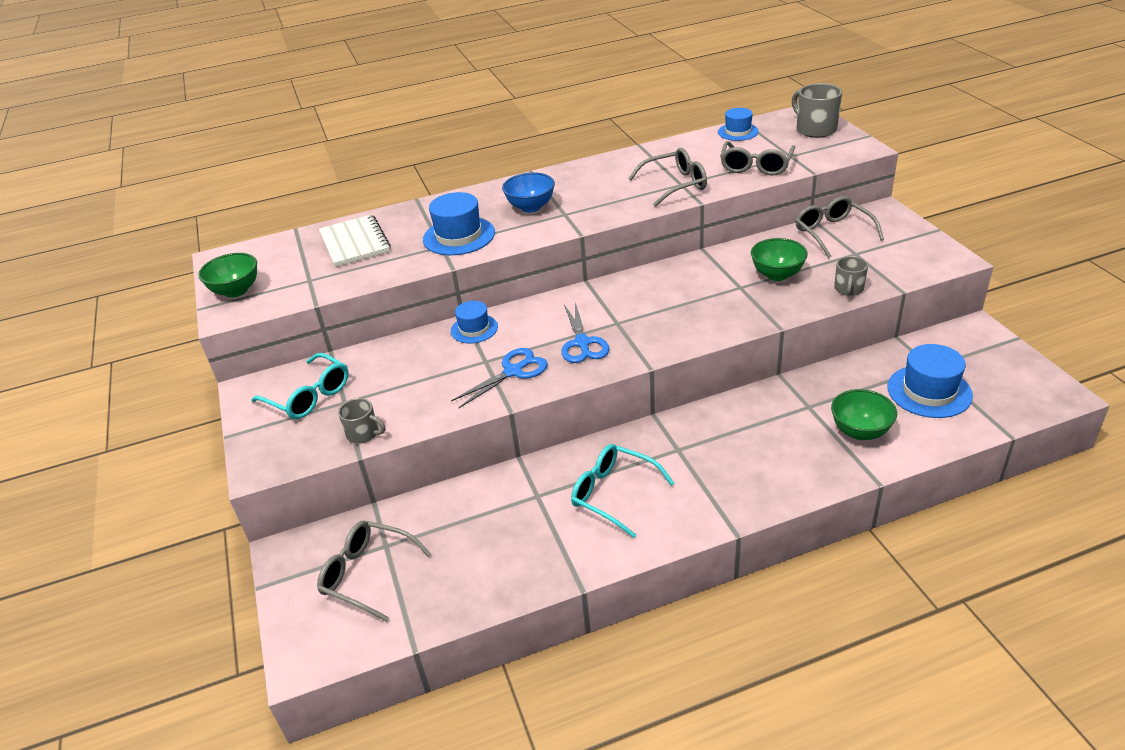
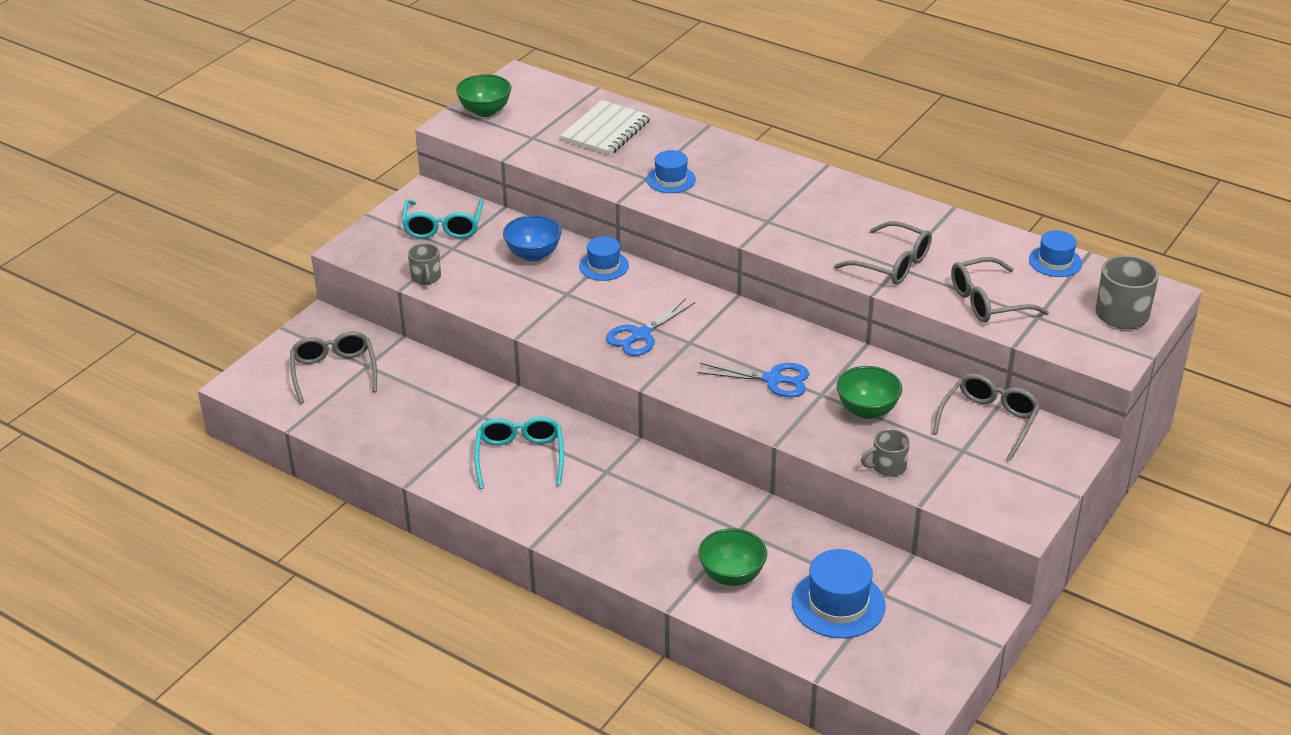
camera: 50 degrees right, 0 degrees up
blue hat [423,192,495,255] -> blue hat [646,150,696,193], size x0.63
blue scissors [451,348,548,408] -> blue scissors moved to [698,363,810,397]
blue bowl [502,172,555,213] -> blue bowl moved to [503,215,562,262]

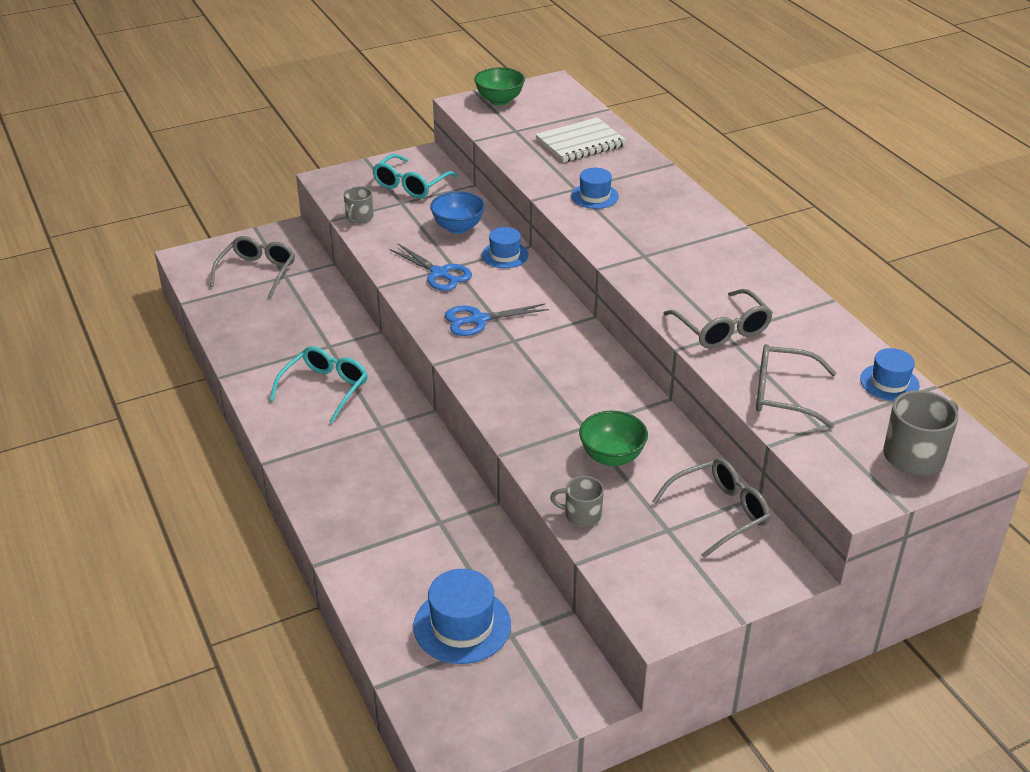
camera: 30 degrees right, 0 degrees up
blue scissors [698,363,810,397] -> blue scissors moved to [389,244,472,291]
green bowl [698,528,767,586] -> none

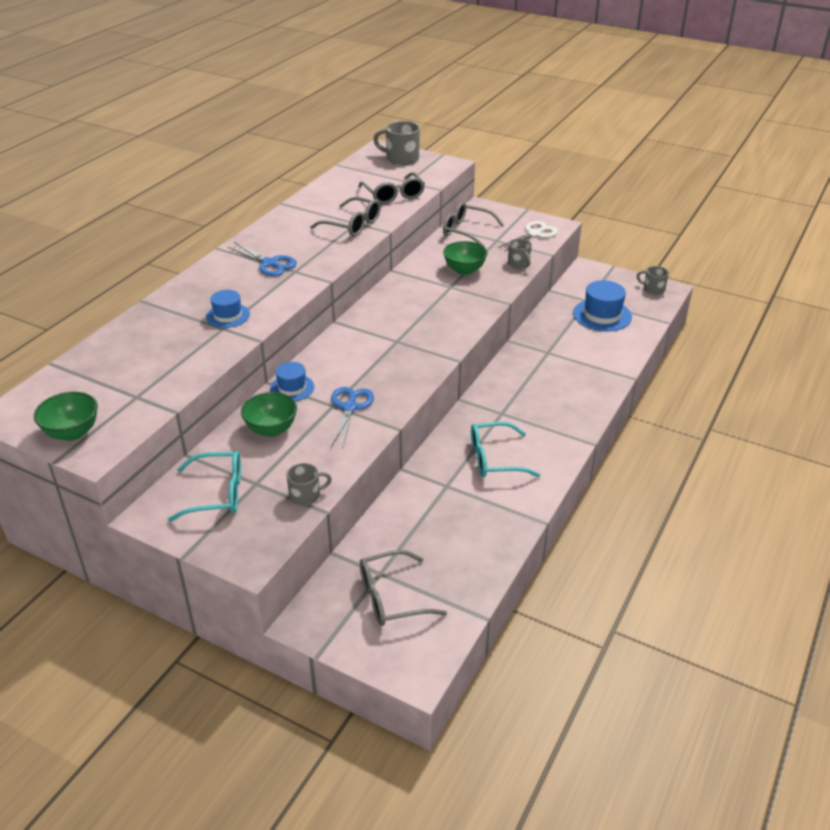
camera: 125 degrees left, 0 degrees up
blue bowl [430,191,485,234] -> green bowl [241,392,297,437]
blue scissors [445,303,549,336] -> blue scissors moved to [227,242,297,276]
white notebook [535,117,627,162] -> none
grey glasses [663,289,773,349] -> grey glasses turned 90 degrees clockwise [310,197,381,236]
blue hat [860,348,920,401] -> none
none -> white scissors [498,221,558,252]
none -> grey mug [637,266,669,295]

